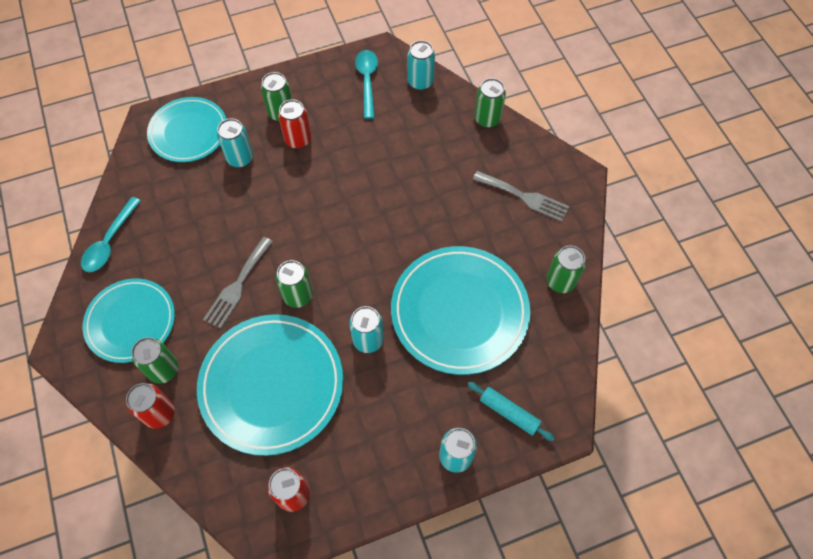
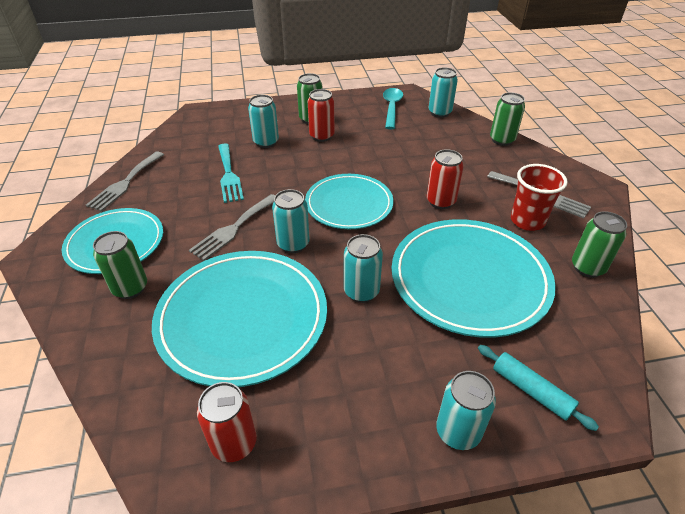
camera: 10 degrees right, 20 degrees down
turquoise spoon [81,197,141,272] -> grey fork [86,152,164,211]
red can [126,383,175,429] -> red can moved to [427,149,464,209]
turquoise plate [147,97,226,162] -> turquoise plate moved to [305,174,394,229]
green can [276,260,313,308] -> turquoise can [272,189,310,253]
none -> turquoise fork [218,144,244,203]
none -> red cup [511,164,568,231]

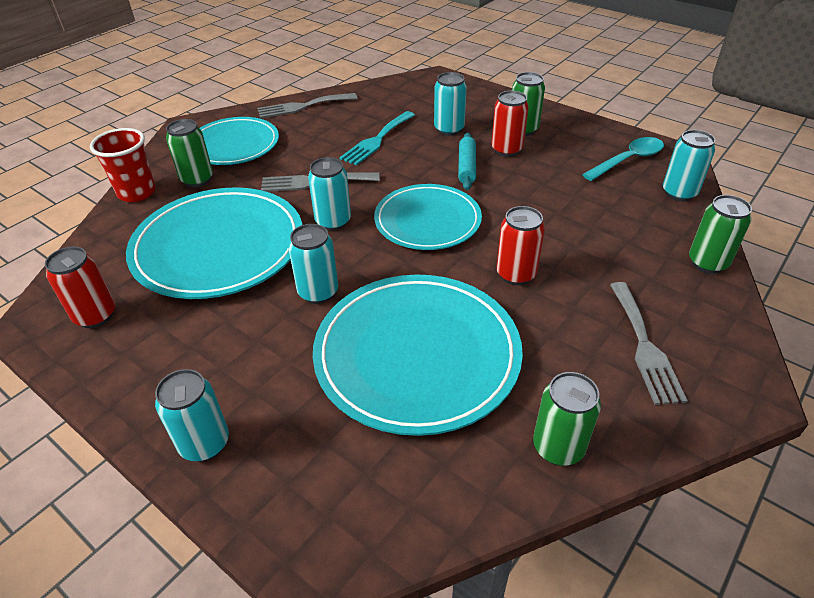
camera: 50 degrees right, 0 degrees up
turquoise rolling pin [478,345,599,431] -> turquoise rolling pin moved to [458,133,476,190]
red cup [511,164,568,231] -> red cup moved to [90,128,156,202]

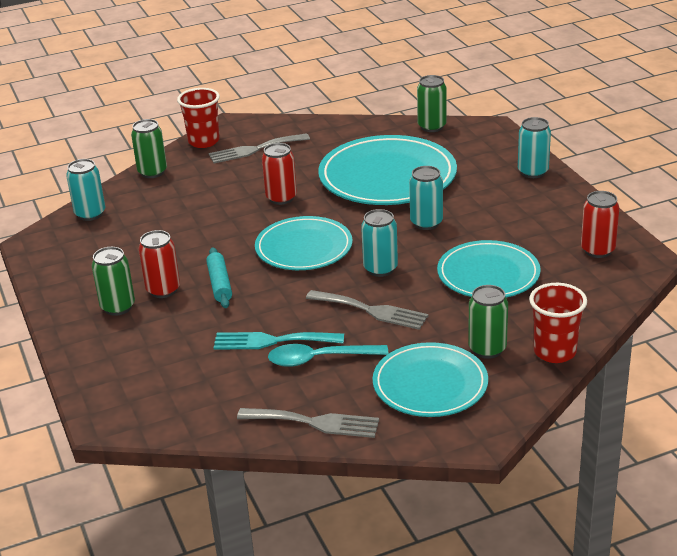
camera: 150 degrees left, 10 degrees down
turquoise plate [126,187,302,299] -> turquoise plate [437,240,541,297], size x0.65
turquoise fork [339,111,415,165] -> turquoise fork turned 150 degrees counterclockwise [213,332,344,350]
turquoise can [434,72,467,136] -> none
turquoise rolling pin [458,133,476,190] -> turquoise rolling pin turned 45 degrees counterclockwise [206,247,232,308]
green can [533,372,601,466] -> green can moved to [417,75,446,132]
turquoise spoon [582,137,664,181] -> turquoise spoon moved to [268,344,389,367]
grey fork [610,282,688,405] -> grey fork turned 135 degrees counterclockwise [209,133,310,163]
none -> red cup [177,88,220,148]

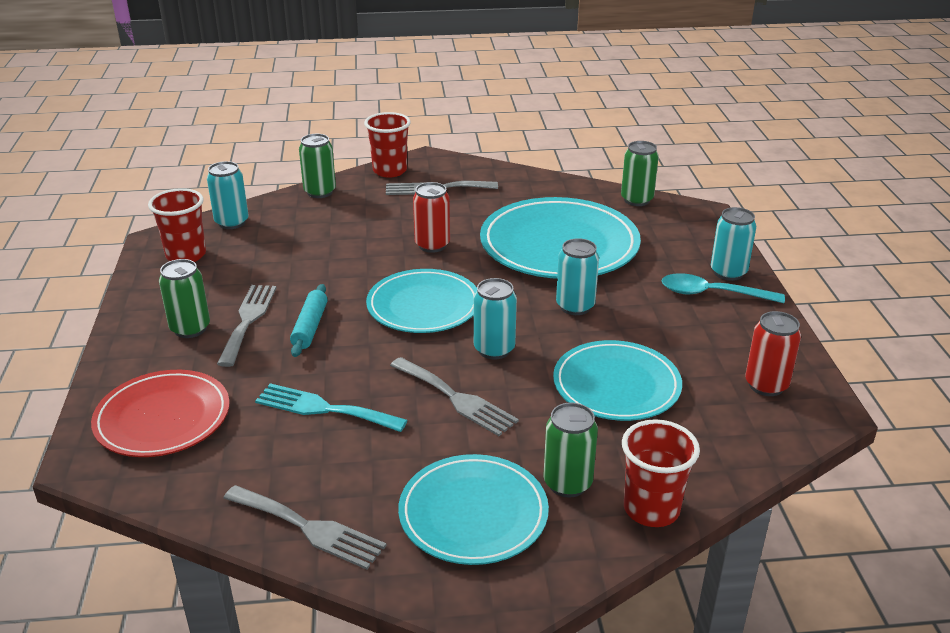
camera: 15 degrees right, 0 degrees up
red can [139,230,180,298] -> grey fork [217,285,276,367]
turquoise spoon [268,344,389,367] -> turquoise spoon moved to [661,273,785,303]
none -> red plate [91,370,230,457]
none -> red cup [148,188,206,262]

